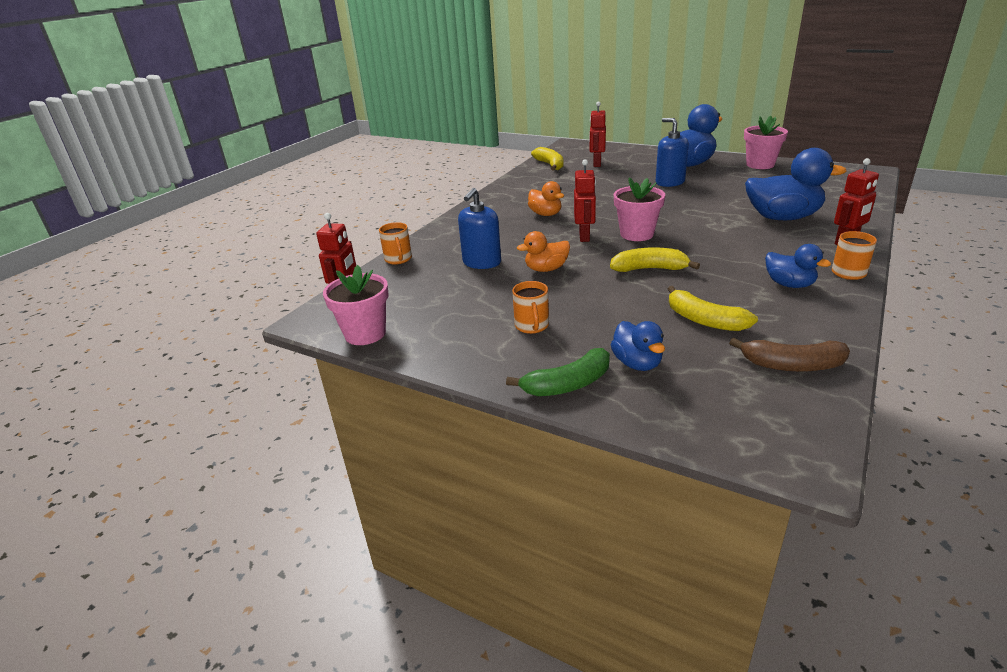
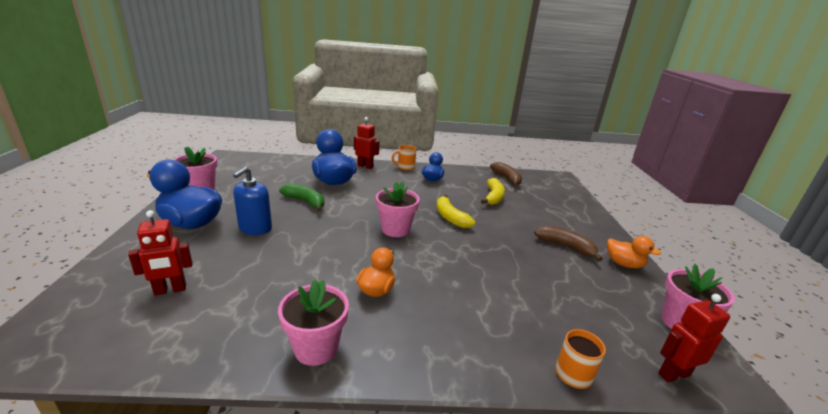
camera: 125 degrees left, 5 degrees down
blue soap dispenser [458,188,501,269] -> none
green banana [506,348,610,396] -> green banana moved to [279,183,324,212]
orange mug [512,281,549,334] -> brown banana [534,226,603,261]
orange duck [517,231,570,272] -> orange duck moved to [607,236,661,268]
yellow banana [531,147,563,170] -> none
red robot [574,159,596,242] -> none
blue duck [611,321,665,371] -> none
none -> pink flower pot [278,280,349,366]

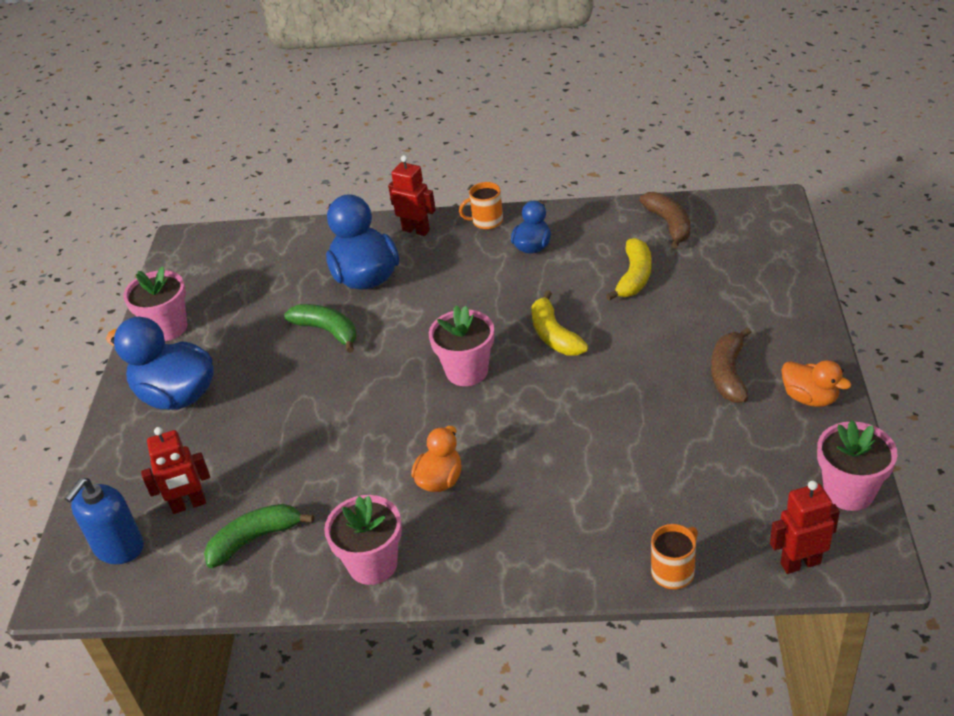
camera: 10 degrees right, 15 degrees up
blue soap dispenser [233,167,272,235] -> blue soap dispenser moved to [65,478,144,564]
brown banana [534,226,603,261] -> brown banana turned 120 degrees counterclockwise [711,327,751,403]
none -> green banana [204,504,314,568]

